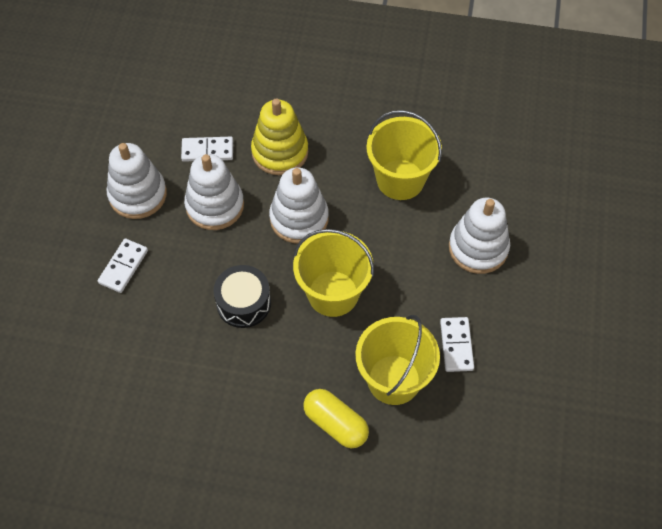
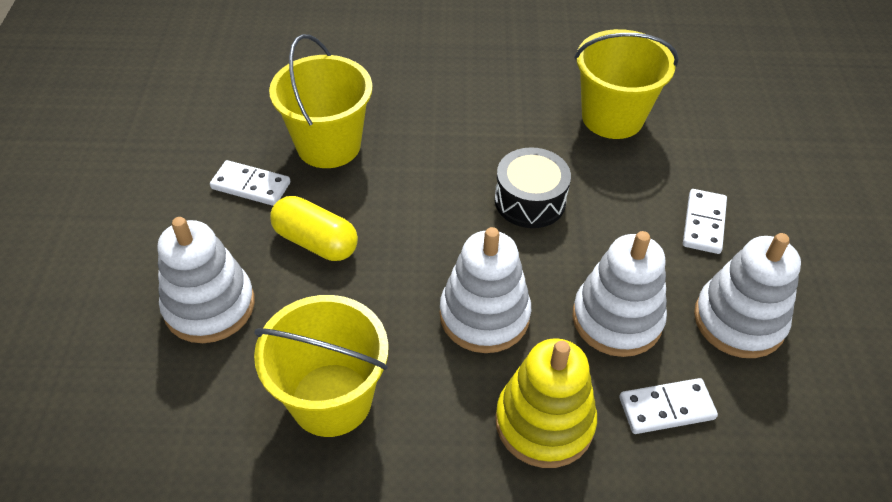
camera: 170 degrees right, 10 degrees down
yellow bucket [293,229,374,317] -> yellow bucket moved to [574,29,678,139]
yellow capsule [303,389,369,448] -> yellow capsule moved to [270,196,358,261]
white domino [440,317,474,372] -> white domino turned 60 degrees counterclockwise [210,160,290,206]

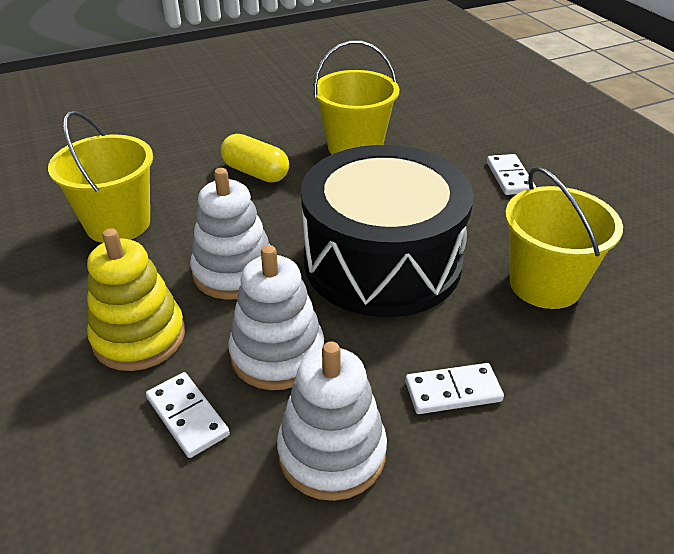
camera: 65 degrees right, 10 degrees down
white stacking toy [157,217,255,343] -> none
white domino [210,160,290,206] -> white domino moved to [487,154,536,195]
yellow capsule [270,196,358,261] -> yellow capsule turned 60 degrees counterclockwise [221,134,289,183]
black drum [495,147,571,228] -> black drum [301,145,474,317], size x2.20

